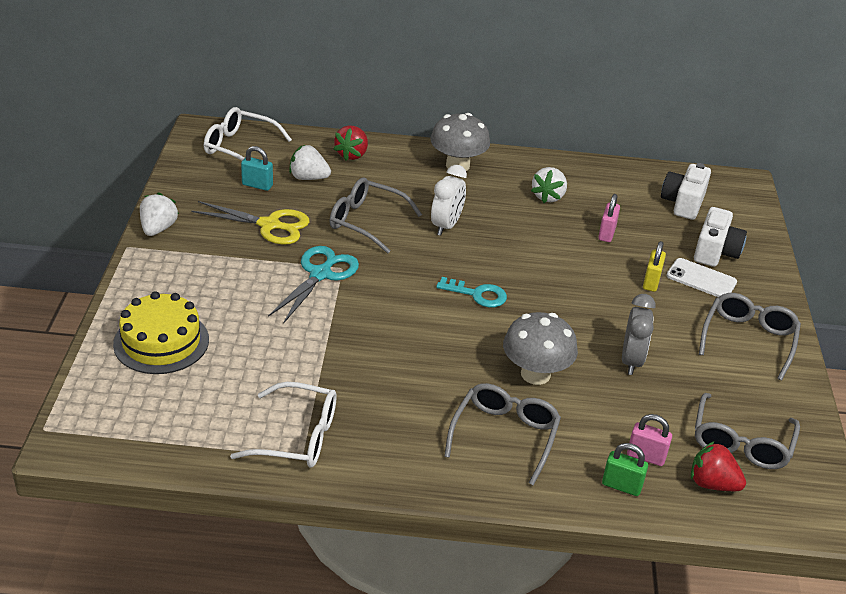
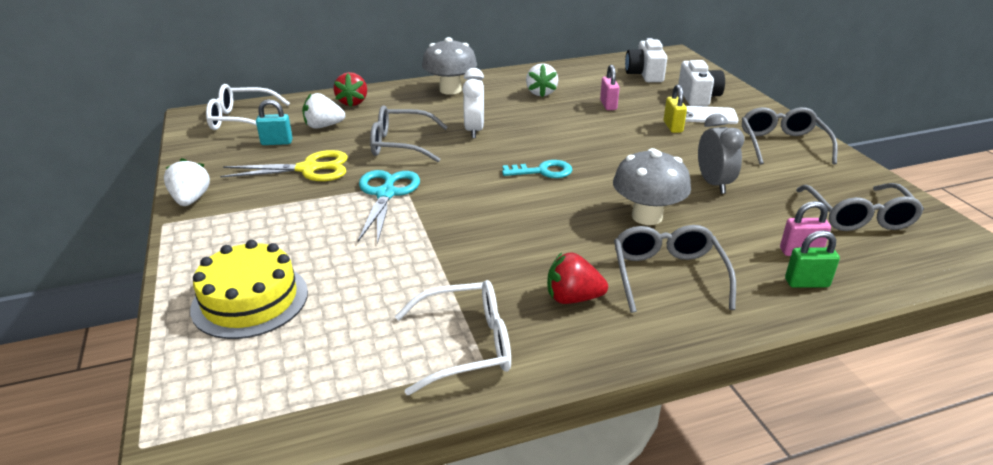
camera: 20 degrees left, 5 degrees down
red strawberry [691,441,746,491] -> red strawberry moved to [547,252,608,304]

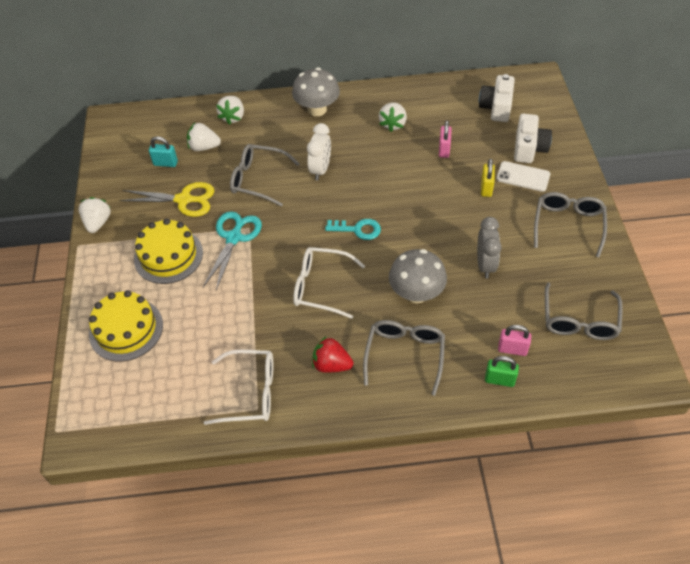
camera: 15 degrees right, 20 degrees up
white glasses [206,84,290,130] -> white glasses moved to [293,247,365,319]
red strawberry [334,72,367,107] -> white strawberry [216,96,244,125]
none -> yellow cake [134,218,203,284]

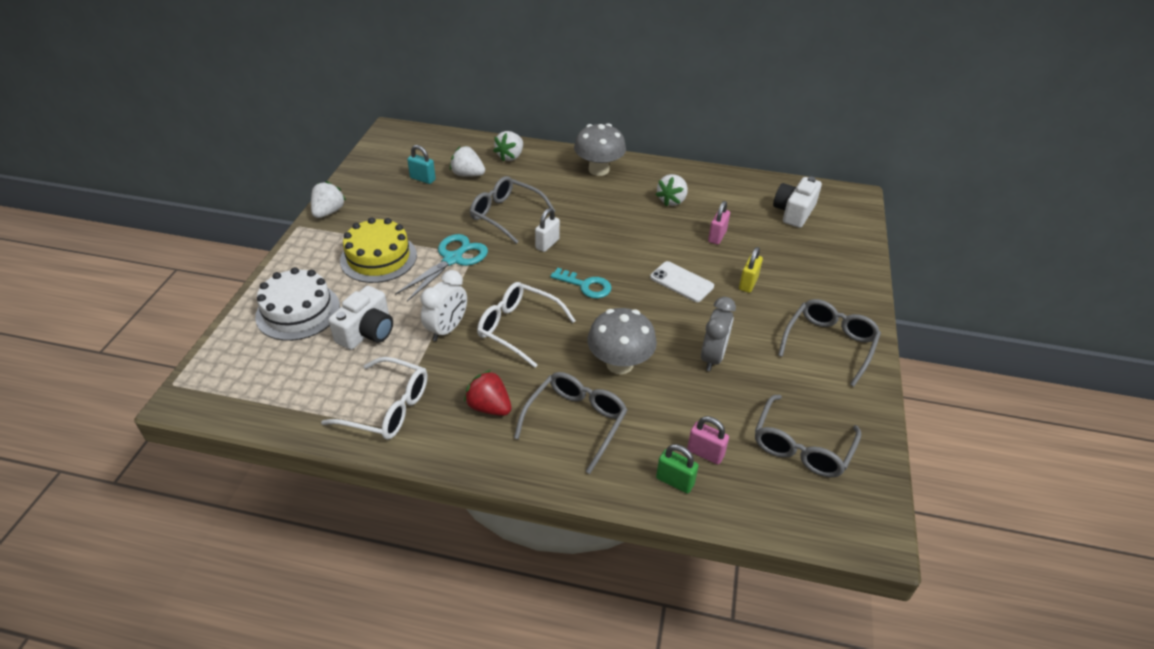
camera: 15 degrees right, 10 degrees down
yellow cake [89,290,163,362] -> white cake [255,267,340,341]
yellow scissors [120,182,214,217] -> none
white clock [307,123,331,181] -> white clock moved to [421,270,467,341]
white phone [496,161,550,192] -> white phone moved to [650,261,714,302]
white camera [514,114,552,163] -> white camera moved to [328,286,393,350]
none -> white padlock [535,208,560,252]

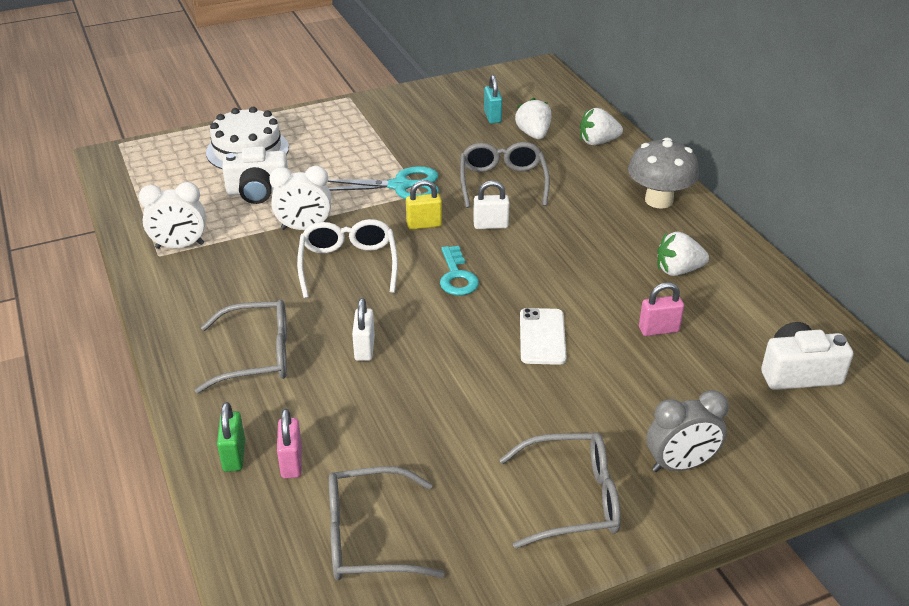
camera: 55 degrees right, 5 degrees down
white strawberry [311,181,346,218] -> none
white glasses [321,357,428,440] -> white clock [139,182,206,249]
yellow cake [340,217,417,283] -> none
red strawberry [464,370,512,416] -> none
grey mushroom [587,308,657,374] -> white padlock [352,298,375,361]
grey clock [701,297,736,371] -> grey clock moved to [647,390,729,472]
yellow padlock [739,247,763,293] -> yellow padlock moved to [406,180,442,230]

